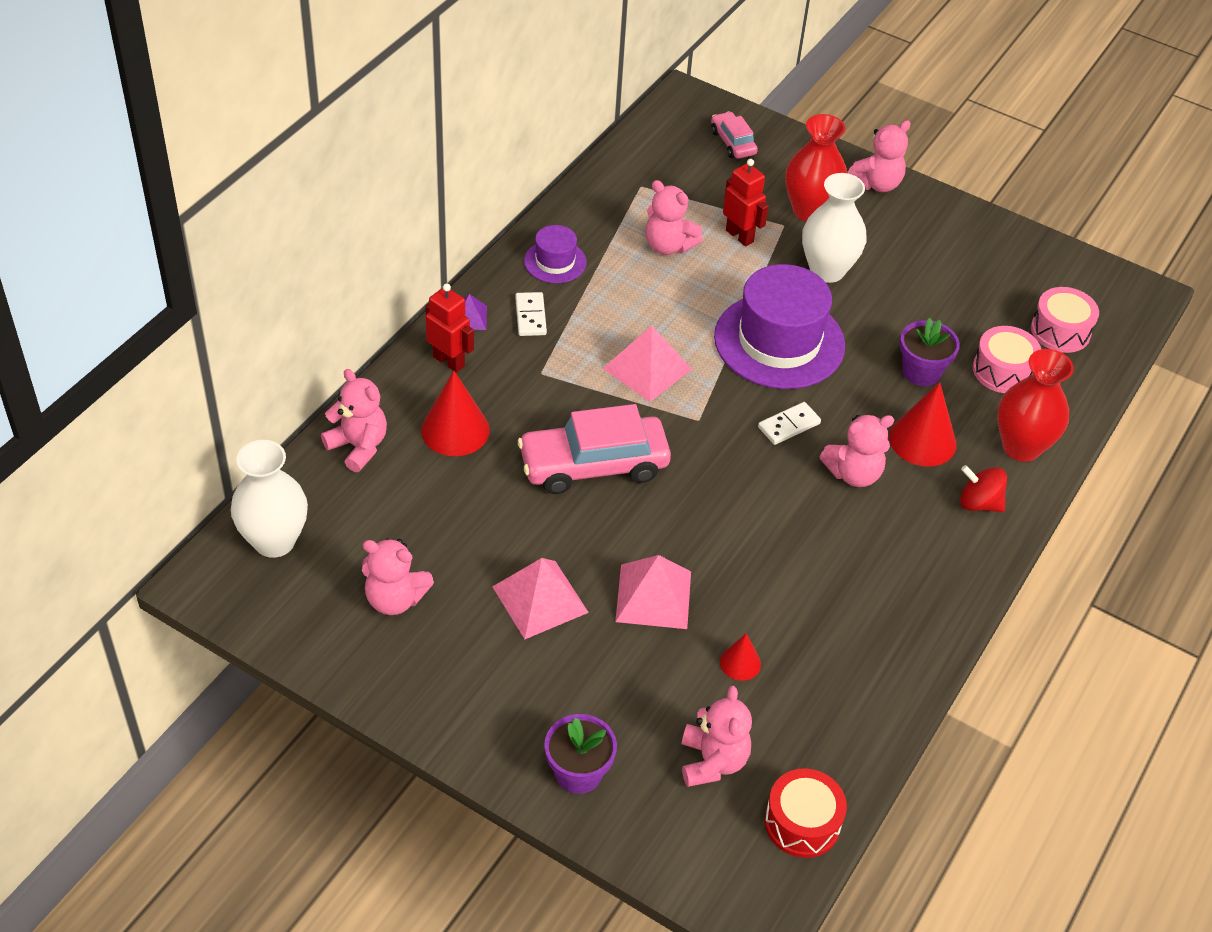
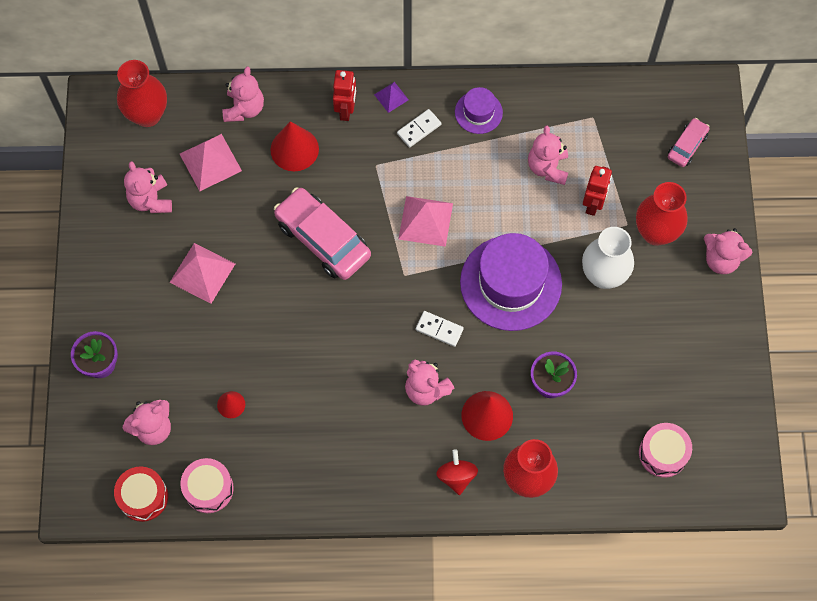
camera: 60 degrees right, 20 degrees up
white vase [231,440,308,558] -> red vase [117,60,167,127]
pink pyramid [615,555,691,629] -> pink pyramid moved to [180,134,242,191]
pink drum [973,326,1041,393] -> pink drum moved to [180,458,234,513]

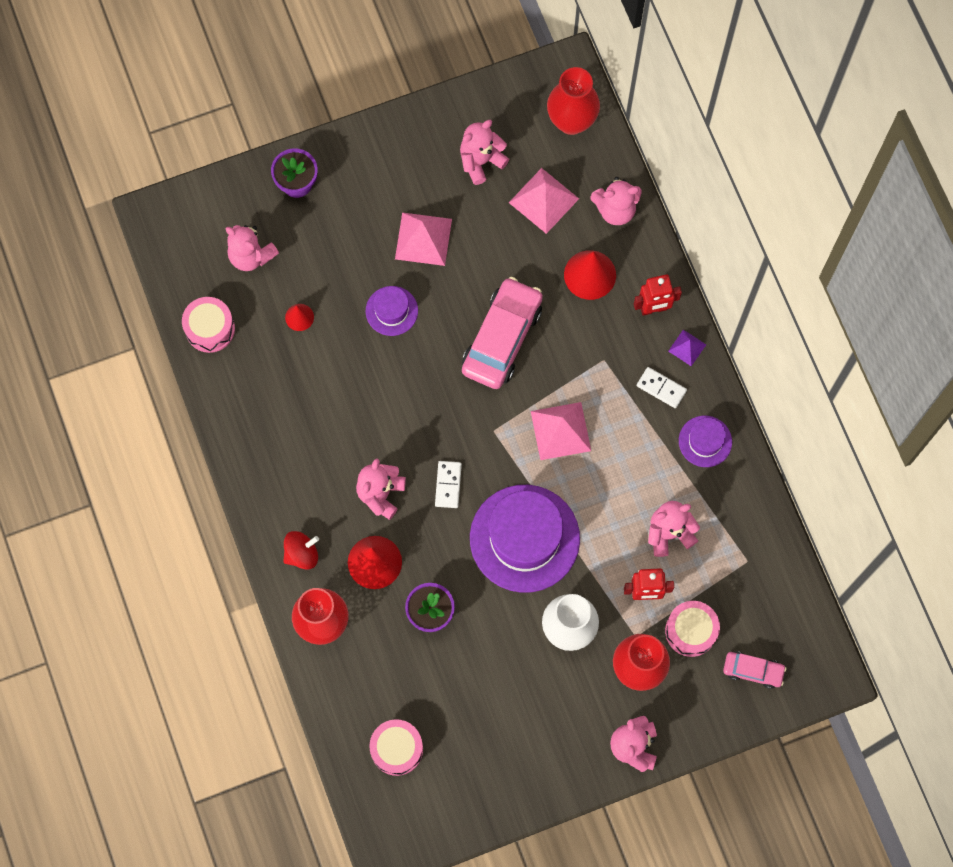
camera: 70 degrees right, 5 degrees up
red drum [114,467,168,522] -> none
none -> purple hat [366,286,418,336]
none -> pink drum [665,601,720,657]

